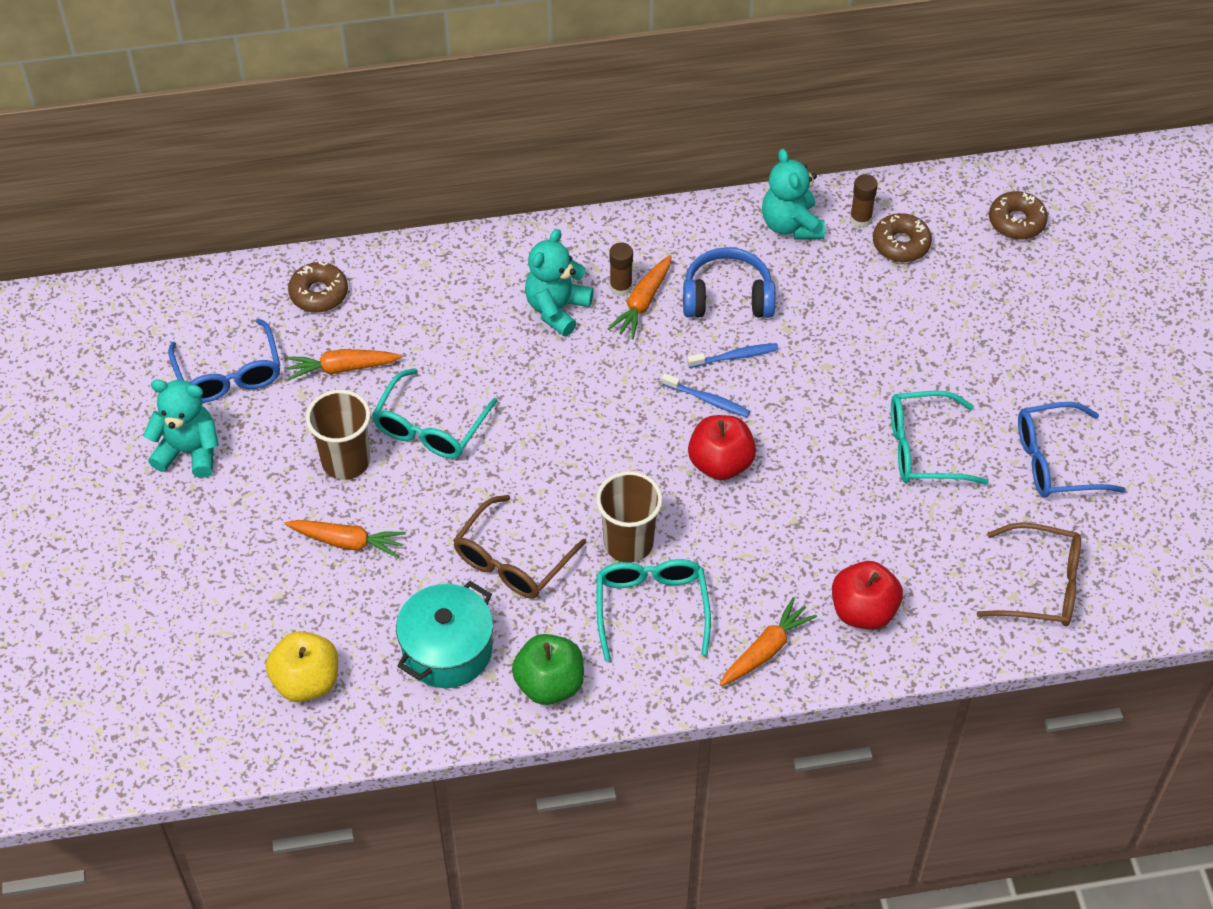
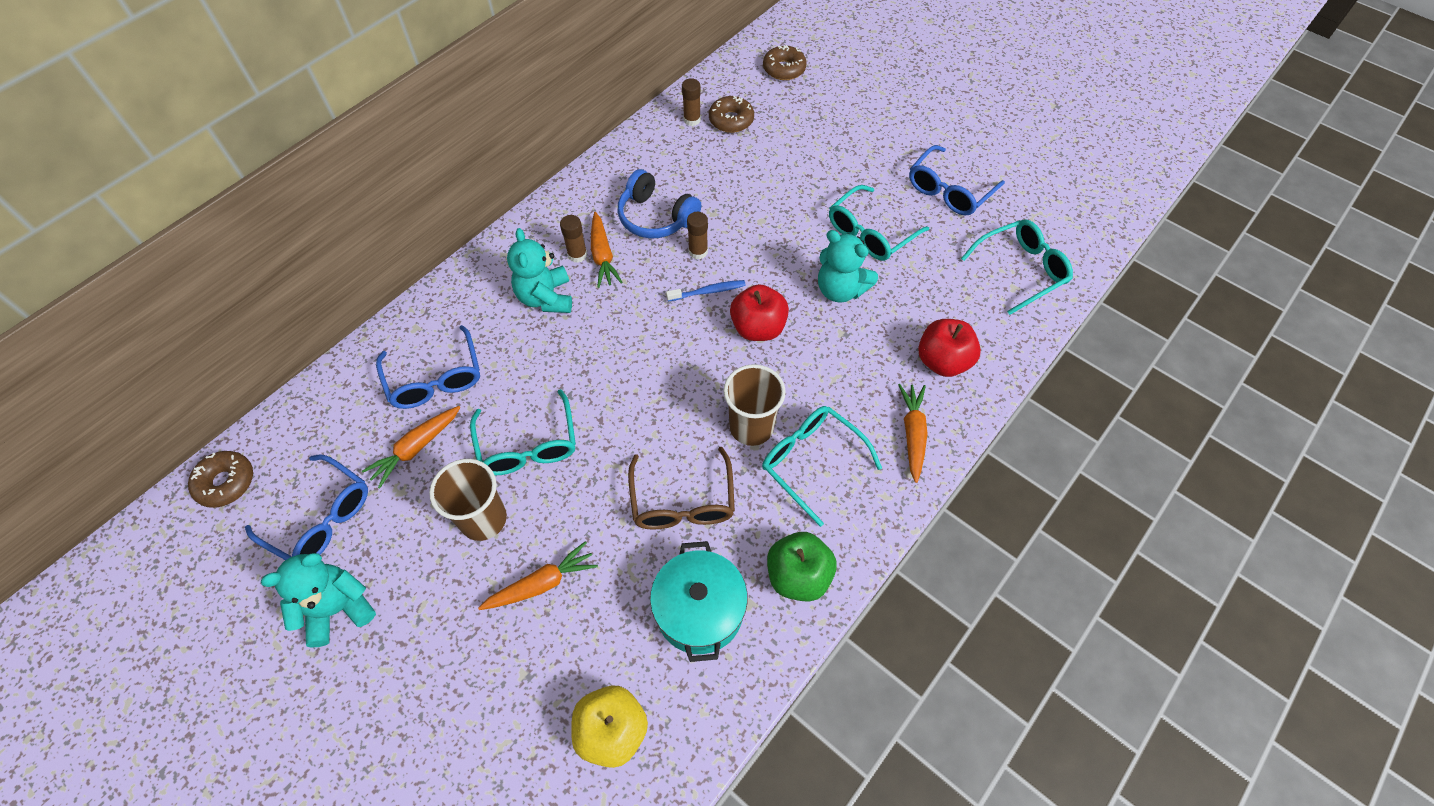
camera: 40 degrees left, 5 degrees up
brown donut [288,262,348,312] -> brown donut moved to [188,451,253,508]
blue headphones [683,247,775,318] -> blue headphones turned 105 degrees counterclockwise [618,169,701,239]
blue toothbrush [687,343,779,368] -> brown glue stick [687,212,708,260]
turquoise teddy bear [762,149,825,240] -> turquoise teddy bear moved to [818,230,878,303]
brown glasses [977,522,1081,626] -> turquoise glasses [961,219,1073,315]
none -> blue glasses [376,325,480,409]

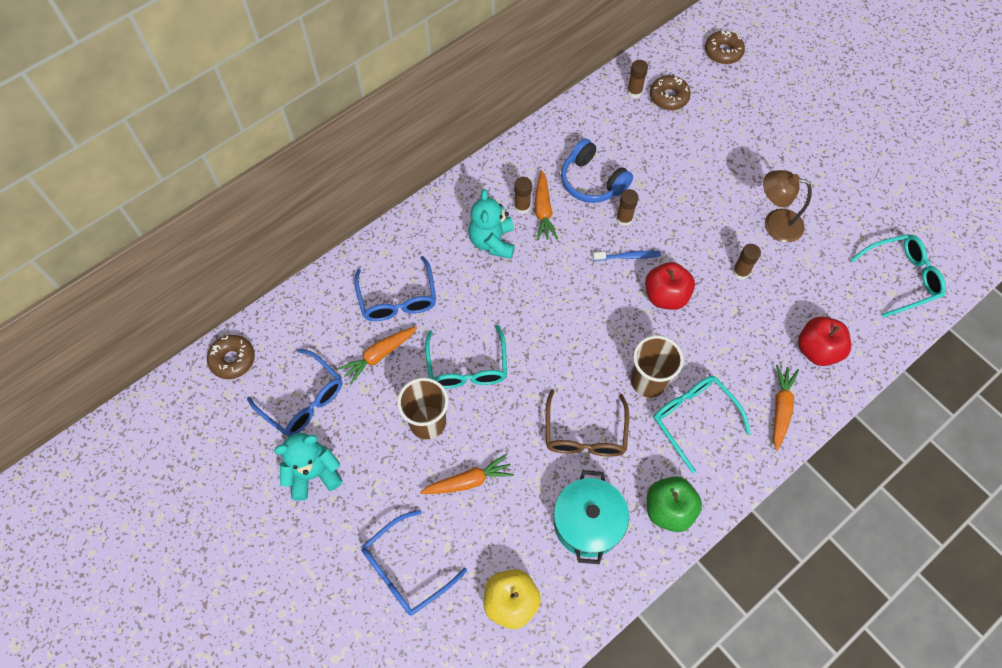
camera: 10 degrees right, 5 degrees up
turquoise teddy bear [818,230,878,303] -> brown glue stick [733,244,761,280]
turquoise glasses [829,185,929,261] -> brown lamp [763,170,812,243]
blue glasses [909,145,1005,215] -> blue glasses moved to [361,510,467,616]

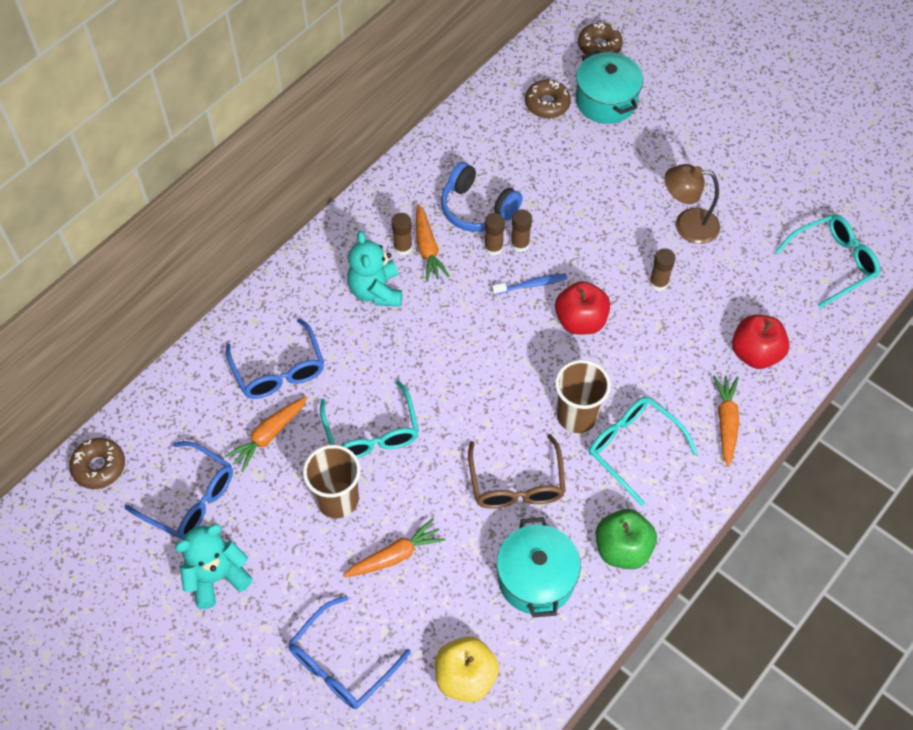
camera: 10 degrees left, 5 degrees down
brown glue stick [627,60,648,98] -> brown glue stick moved to [484,213,505,256]
none -> turquoise pot [576,50,643,124]

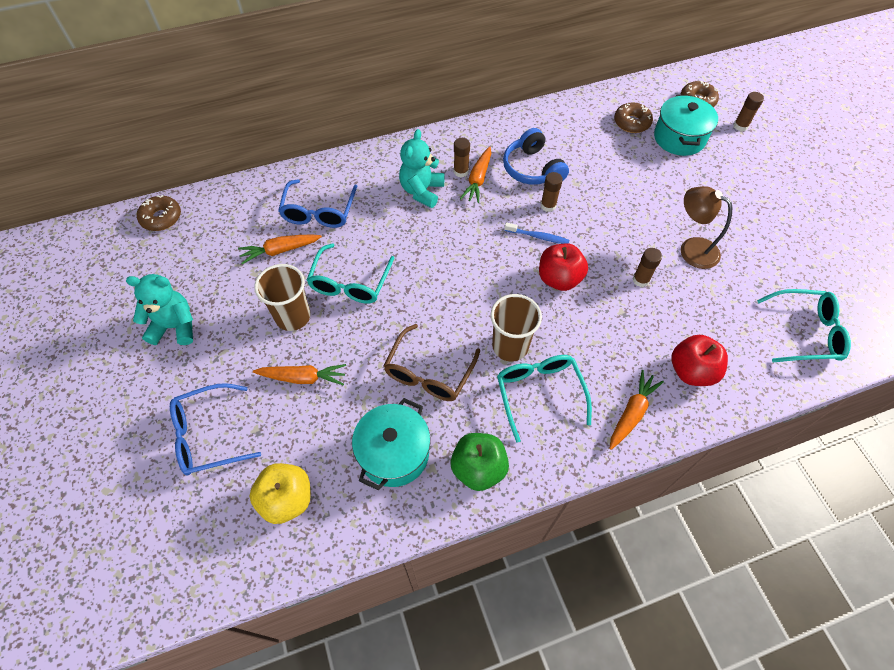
camera: 30 degrees right, 0 degrees up
blue glasses [124,441,233,540] -> none
brown glue stick [484,213,505,256] -> brown glue stick moved to [734,92,764,131]

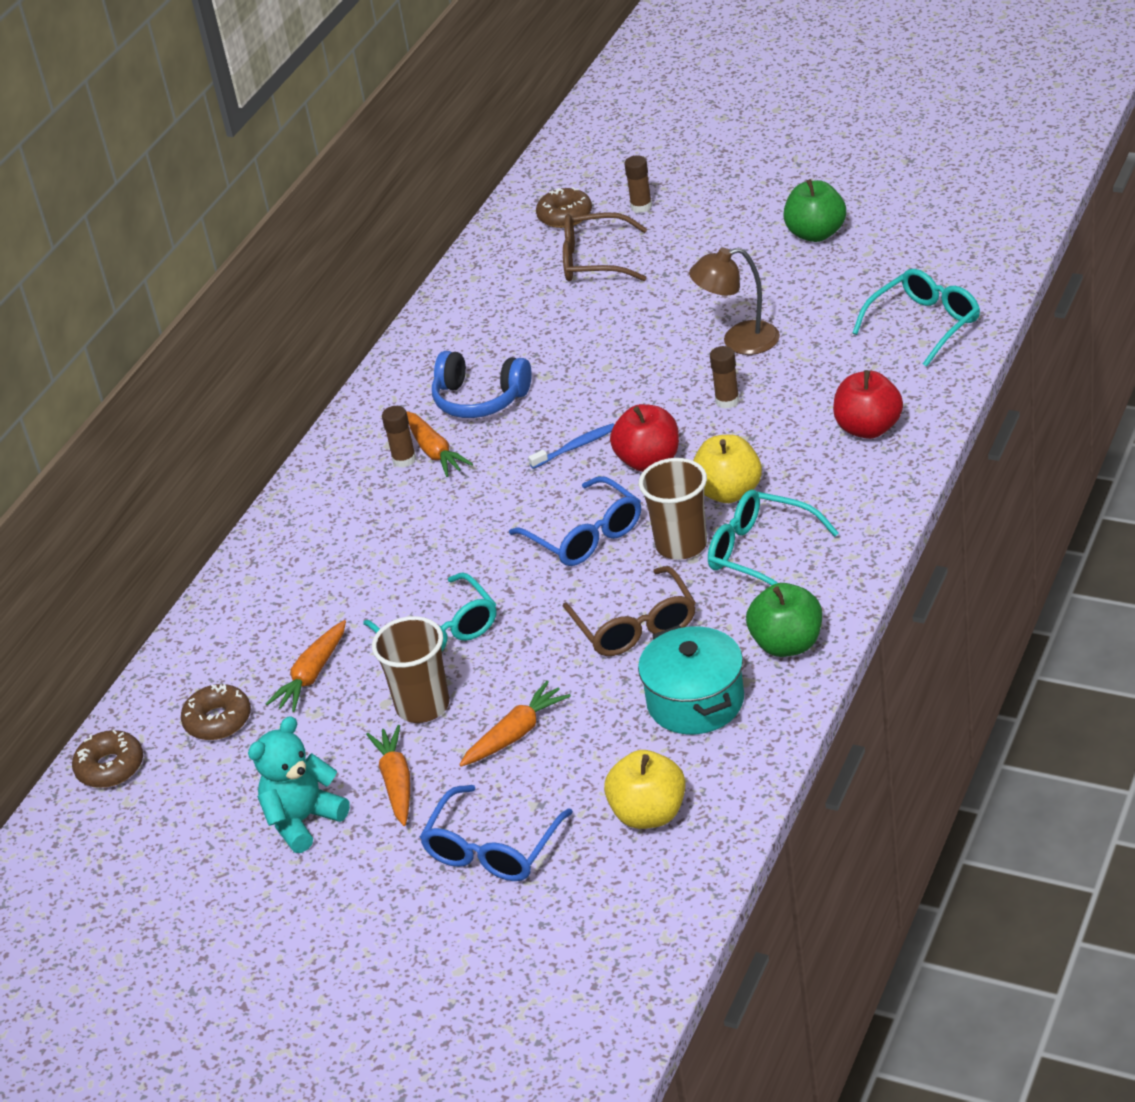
camera: 40 degrees left, 20 degrees down
blue glasses [278,179,358,228] -> blue glasses moved to [509,476,641,566]
turquoise teddy bear [399,129,445,208] -> none
brown glue stick [541,172,563,212] -> none
orange carrot [609,370,664,450] -> orange carrot moved to [366,725,410,826]
brown donut [614,102,653,133] -> brown donut moved to [181,684,251,740]
turquoise pot [654,94,718,156] -> brown glasses [563,212,647,282]
none -> yellow apple [693,434,762,503]
none -> green apple [783,179,846,242]

